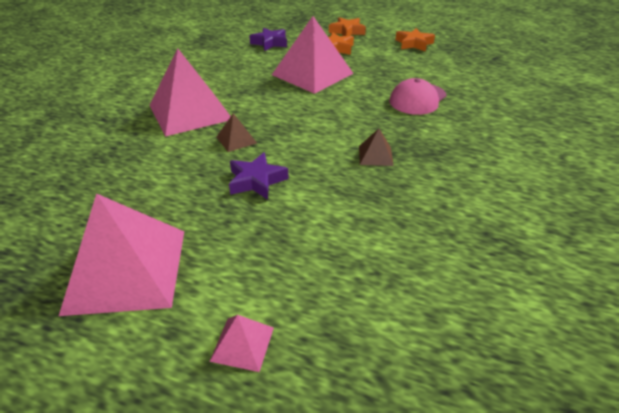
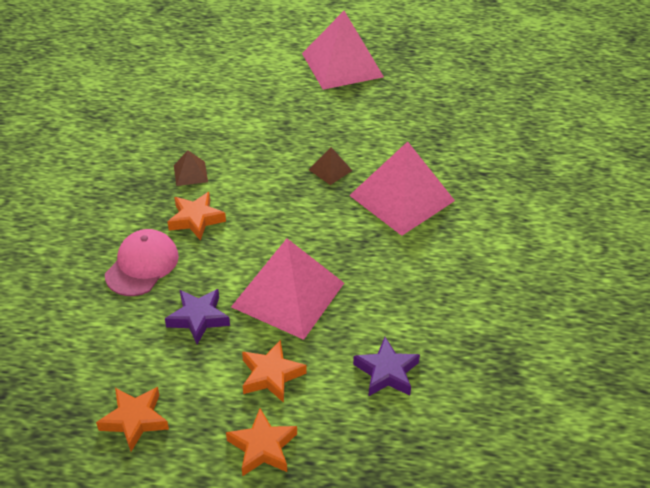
camera: 165 degrees right, 5 degrees up
pink pyramid [210,315,274,372] -> none
purple star [229,152,289,200] -> purple star moved to [165,289,230,344]
none -> orange star [167,192,226,241]

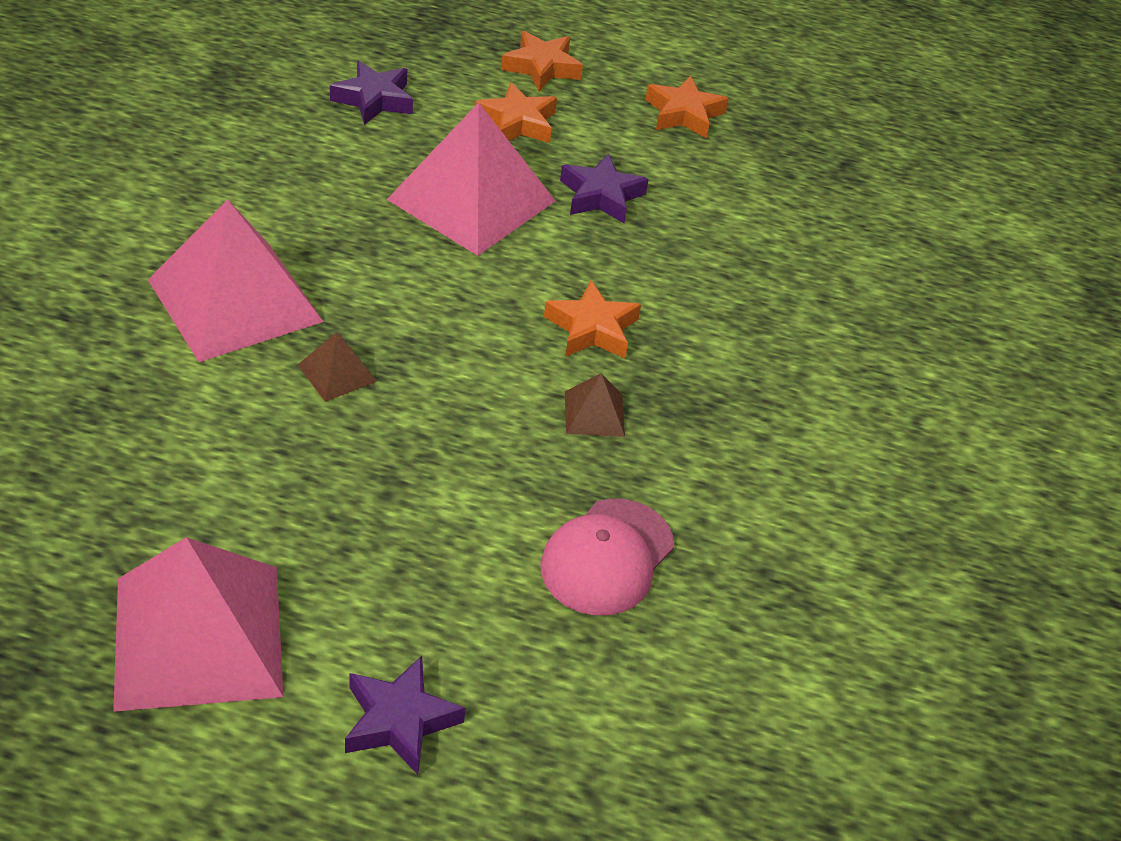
camera: 175 degrees left, 0 degrees up
pink cap [105,229,179,296] -> pink cap moved to [540,499,674,615]
none -> purple star [345,656,465,775]

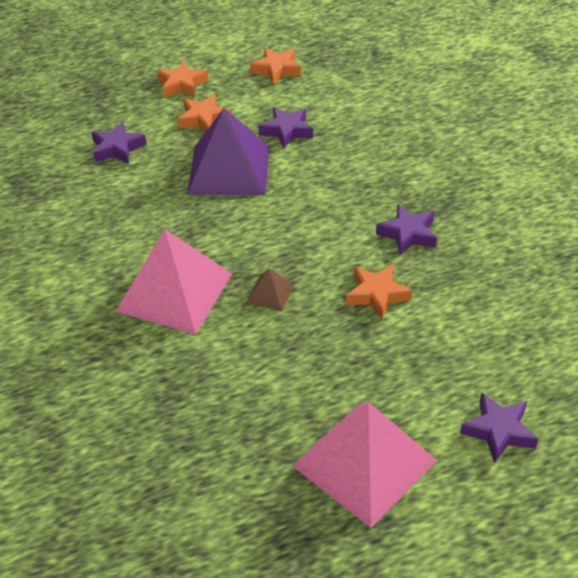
camera: 30 degrees left, 0 degrees up
pink pyramid [387,102,555,256] -> purple pyramid [187,108,269,195]
pink cap [540,499,674,615] -> none
orange star [544,280,641,358] -> orange star moved to [346,264,412,319]
brown pyramid [565,373,625,437] -> purple star [376,204,437,255]

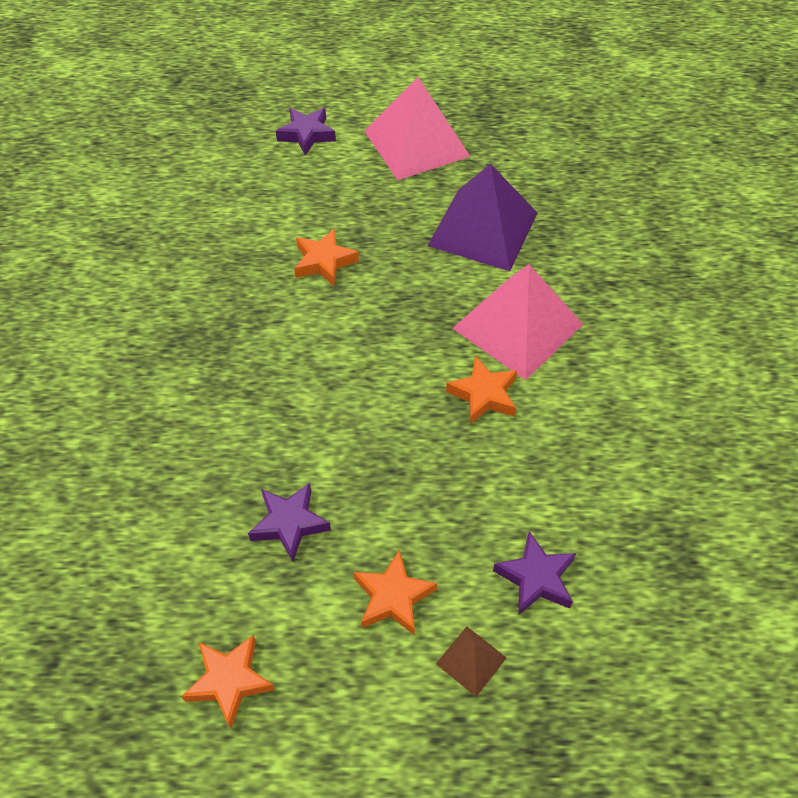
camera: 160 degrees left, 10 degrees up
orange star [157,61,208,98] -> orange star moved to [446,356,517,424]
purple pyramid [187,108,269,195] -> purple pyramid moved to [428,164,538,271]
brown pyramid [246,268,294,311] -> brown pyramid moved to [436,626,507,697]
purple star [376,204,437,255] -> none

